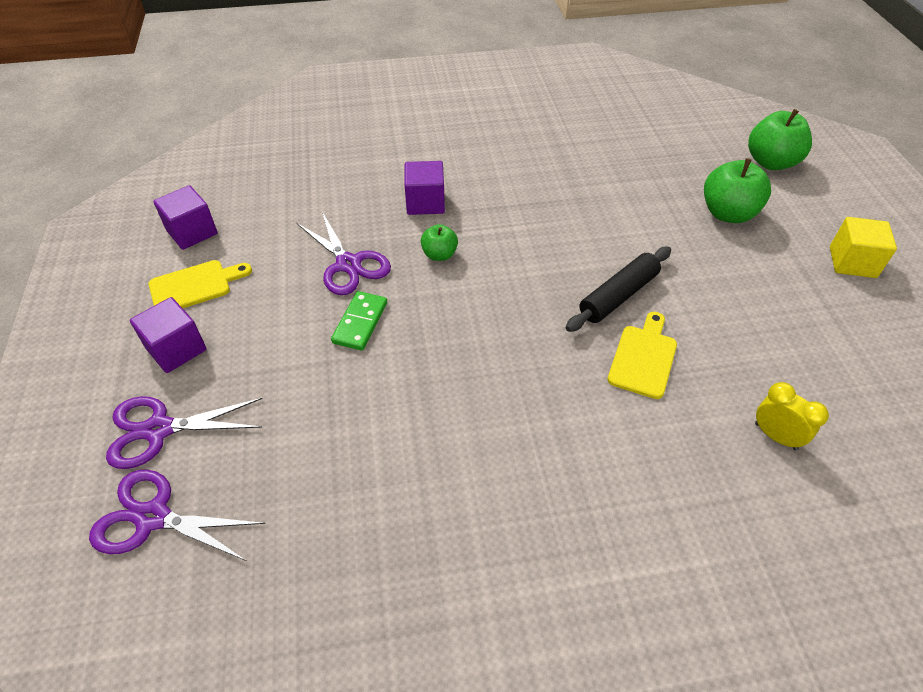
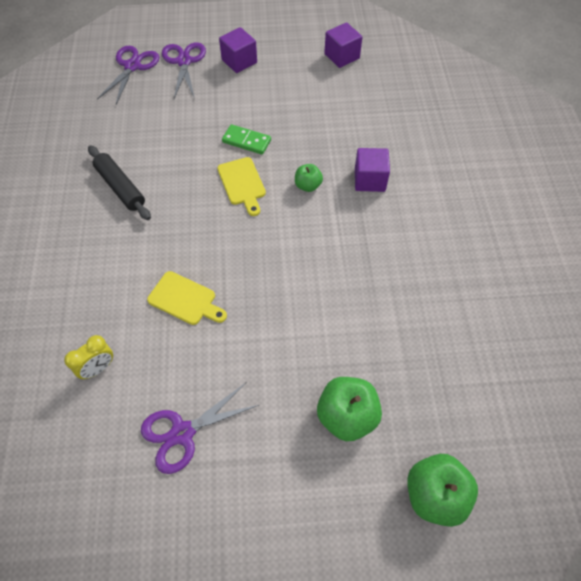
camera: 95 degrees right, 10 degrees up
yellow cutting board [148,260,252,308] -> yellow cutting board moved to [217,157,266,216]
purple scissors [297,212,391,295] -> purple scissors moved to [141,383,259,474]
black rolling pin [566,246,671,332] -> black rolling pin moved to [88,145,151,220]
yellow cube [830,217,897,278] -> none

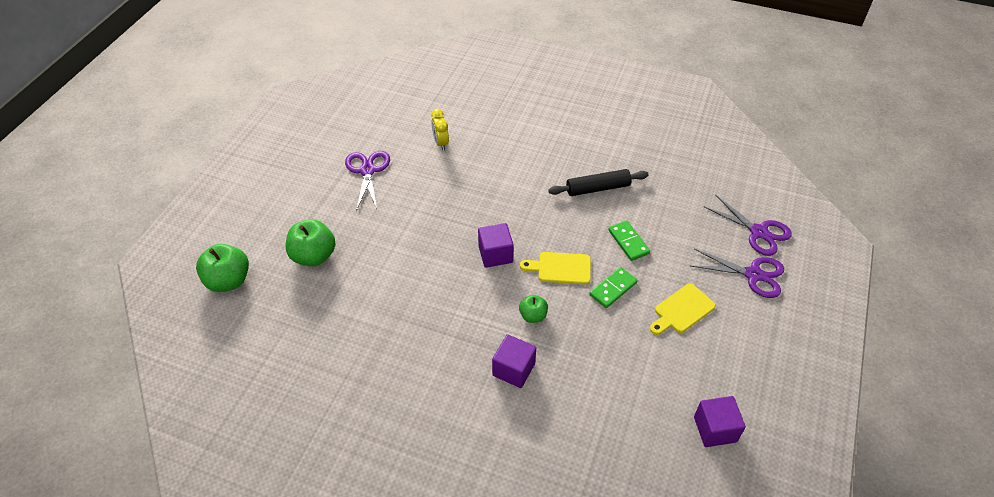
camera: 115 degrees right, 10 degrees down
yellow cutting board [147,271,227,325] -> yellow cutting board moved to [650,284,716,335]
purple cube [219,27,257,73] -> purple cube moved to [478,223,514,268]
none -> green domino [608,221,650,261]

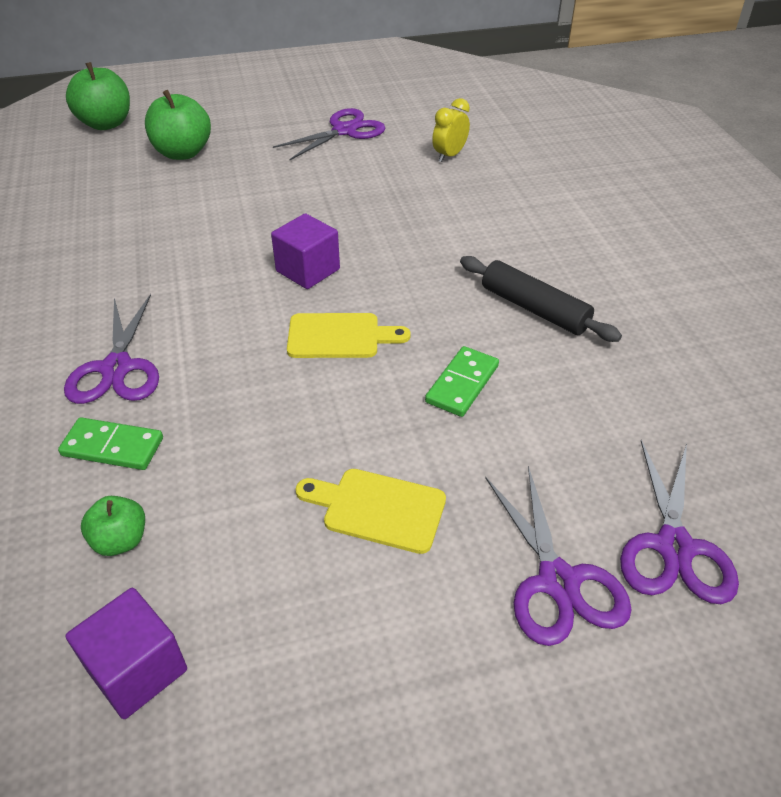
camera: 55 degrees right, 5 degrees down
purple cube [492,334,536,388] -> purple scissors [64,294,159,404]
green apple [519,295,548,323] -> green apple moved to [81,496,145,556]
yellow cutting board [520,252,591,284] -> yellow cutting board turned 120 degrees clockwise [287,313,411,358]
green domino [589,267,638,308] -> green domino moved to [58,417,163,470]

